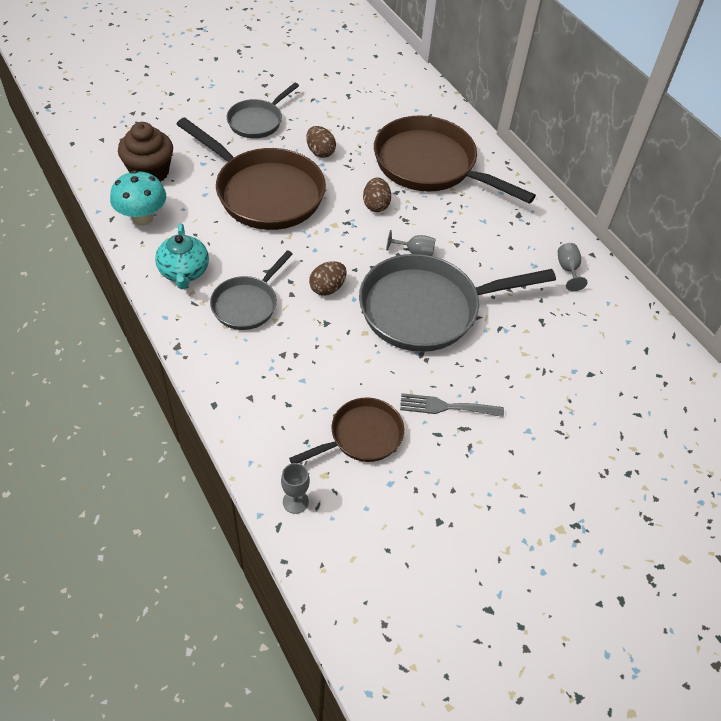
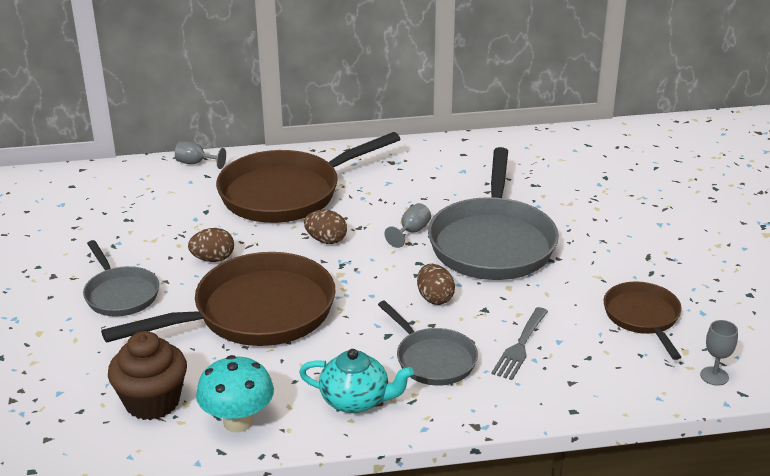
camera: 65 degrees left, 20 degrees down
grey fork [400,393,504,417] -> grey fork moved to [491,307,548,380]
grey goblet [558,243,588,291] -> grey goblet moved to [175,141,226,169]

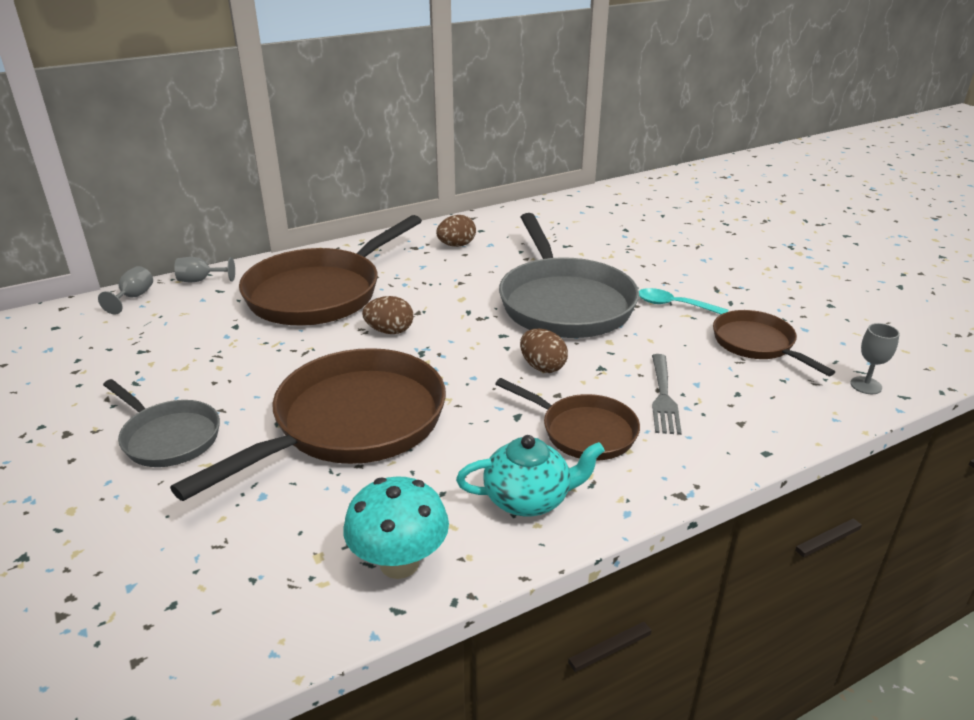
camera: 20 degrees left, 0 degrees up
brown cupcake [108,331,187,420] -> none
brown egg [188,228,234,262] -> brown egg moved to [436,215,476,247]
grey pan [378,300,478,386] -> brown pan [495,378,640,460]
grey goblet [384,203,431,248] -> grey goblet moved to [98,266,153,315]
none -> turquoise spoon [639,288,728,314]

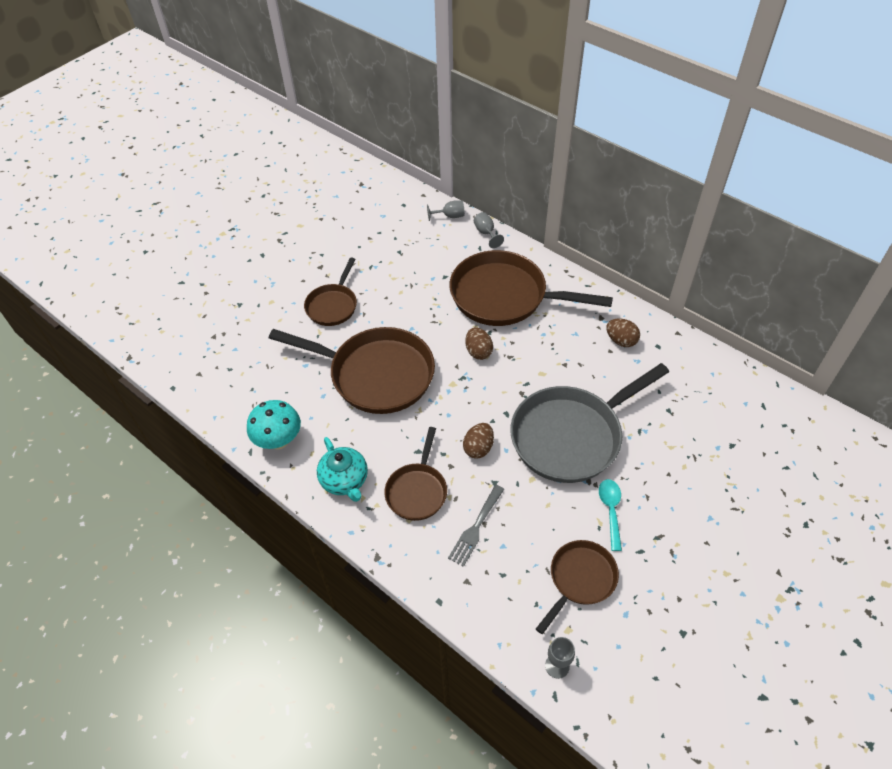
camera: 70 degrees right, 20 degrees up
grey pan [103,379,220,467] -> brown pan [304,257,357,326]
grey fork [652,354,682,435] -> grey fork turned 45 degrees counterclockwise [448,485,504,567]

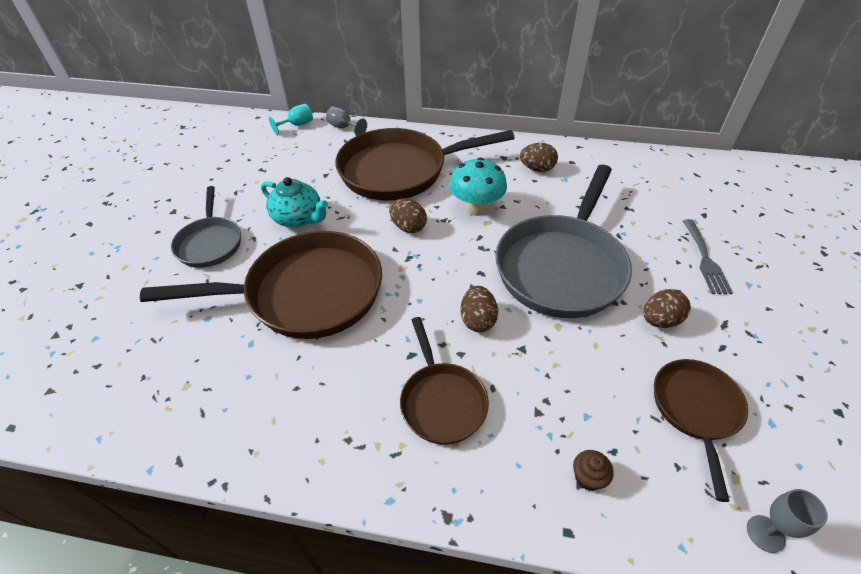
camera: 30 degrees left, 5 degrees down
turquoise mushroom [247,400,301,450] -> turquoise mushroom moved to [449,157,507,216]
brown pan [304,257,357,326] -> grey pan [171,186,241,268]
turquoise teapot [317,437,368,502] -> turquoise teapot moved to [261,177,328,228]
grey goblet [427,200,465,221] -> turquoise goblet [269,104,313,135]
grey fork [448,485,504,567] -> grey fork moved to [683,219,733,294]
turquoise spoon [599,479,622,551] -> brown egg [643,289,691,328]
none -> brown cupcake [573,450,614,491]

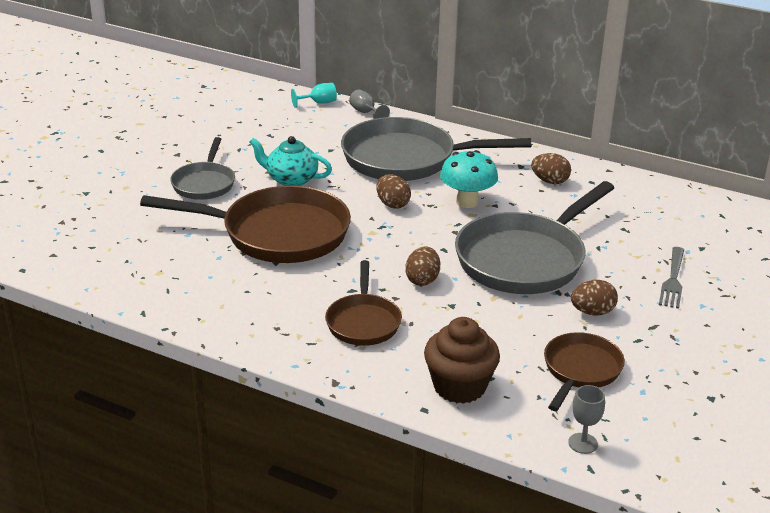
camera: 15 degrees right, 15 degrees down
turquoise teapot [261,177,328,228] -> turquoise teapot turned 150 degrees clockwise [249,136,332,186]
brown pan [335,128,515,201] -> grey pan [341,117,531,181]
brown cupcake [573,450,614,491] -> brown cupcake [424,317,500,404], size x2.29

